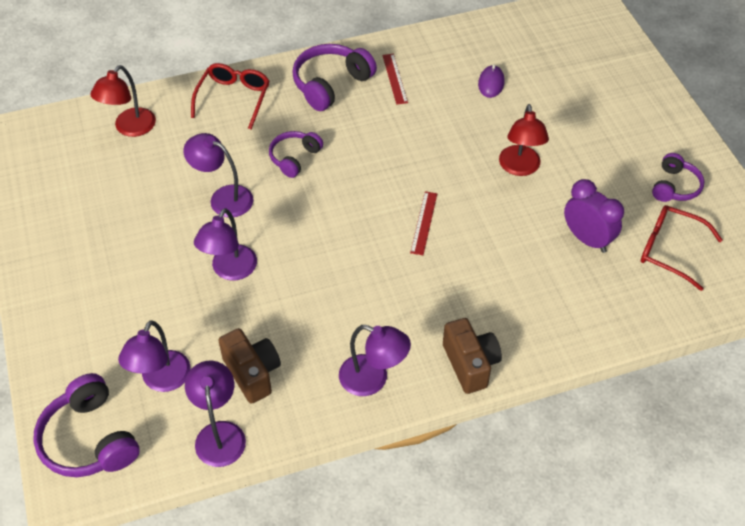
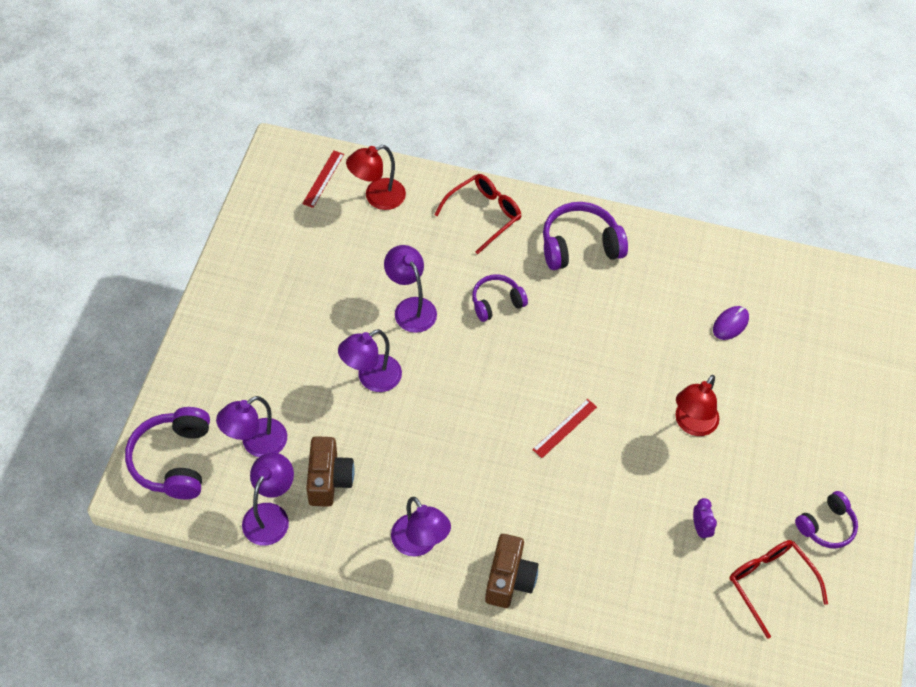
camera: 30 degrees right, 5 degrees up
red ruler [382,54,408,105] -> red ruler moved to [302,150,344,208]
purple clock [564,179,624,253] -> purple clock [693,498,717,540], size x0.55

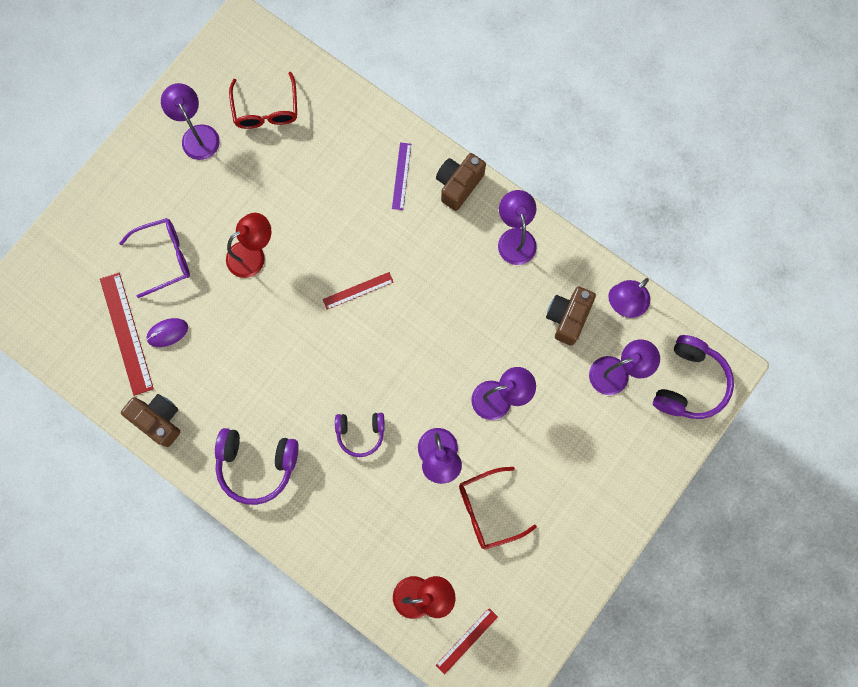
camera: 155 degrees left, 20 degrees up
red glasses [434,174,521,254] -> red glasses moved to [459,467,537,550]
purple clock [693,498,717,540] -> none
purple headphones [795,491,858,548] -> purple lamp [161,83,220,160]
none -> red ruler [100,273,154,396]
none -> purple glasses [119,218,190,298]
none -> brown camera [121,394,180,447]
none -> purple ruler [392,143,411,210]

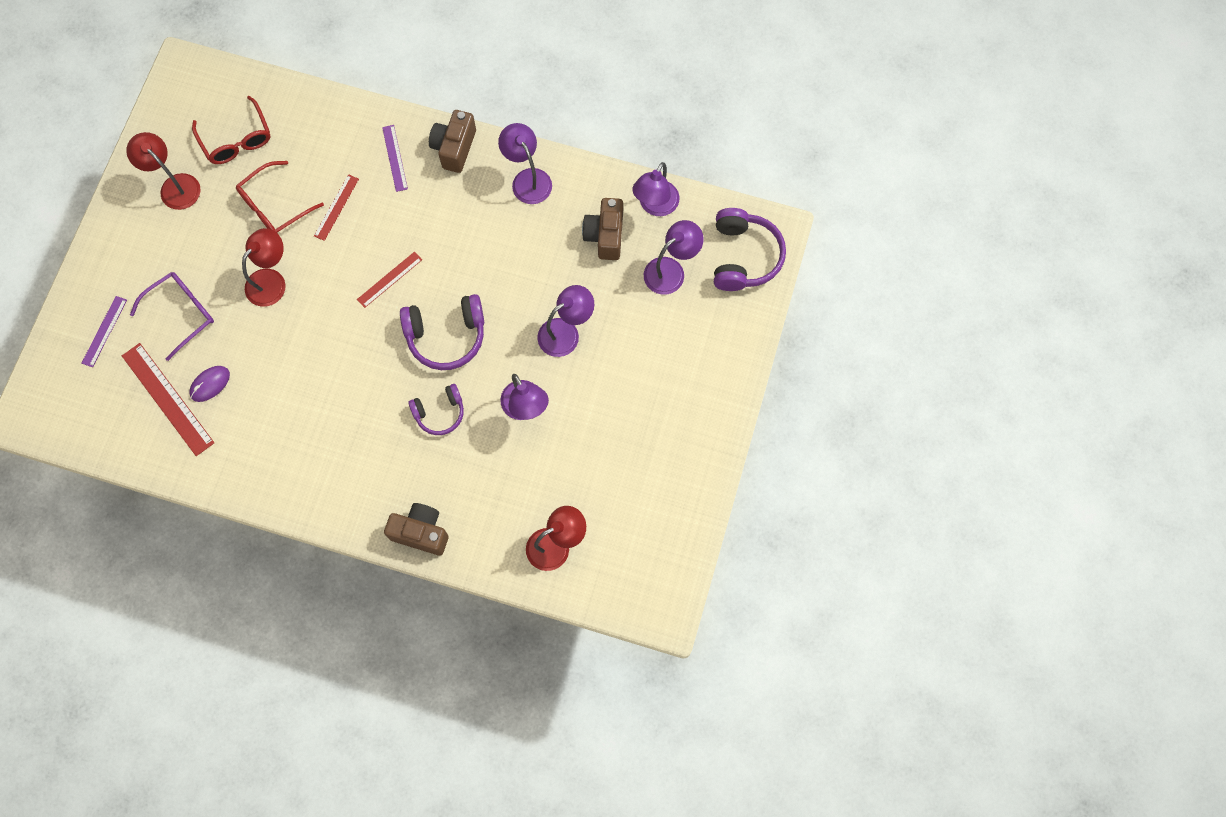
camera: 20 degrees left, 5 degrees down
brown camera [121,394,180,447] -> brown camera moved to [384,503,449,555]
purple lamp [161,83,220,160] -> red lamp [126,132,201,210]
purple headphones [215,428,299,505] -> purple headphones moved to [400,294,484,370]
red ruler [436,608,498,675] -> red ruler moved to [314,174,359,241]
red glasses [459,467,537,550] -> red glasses moved to [236,161,324,234]
none -> purple ruler [82,296,127,367]

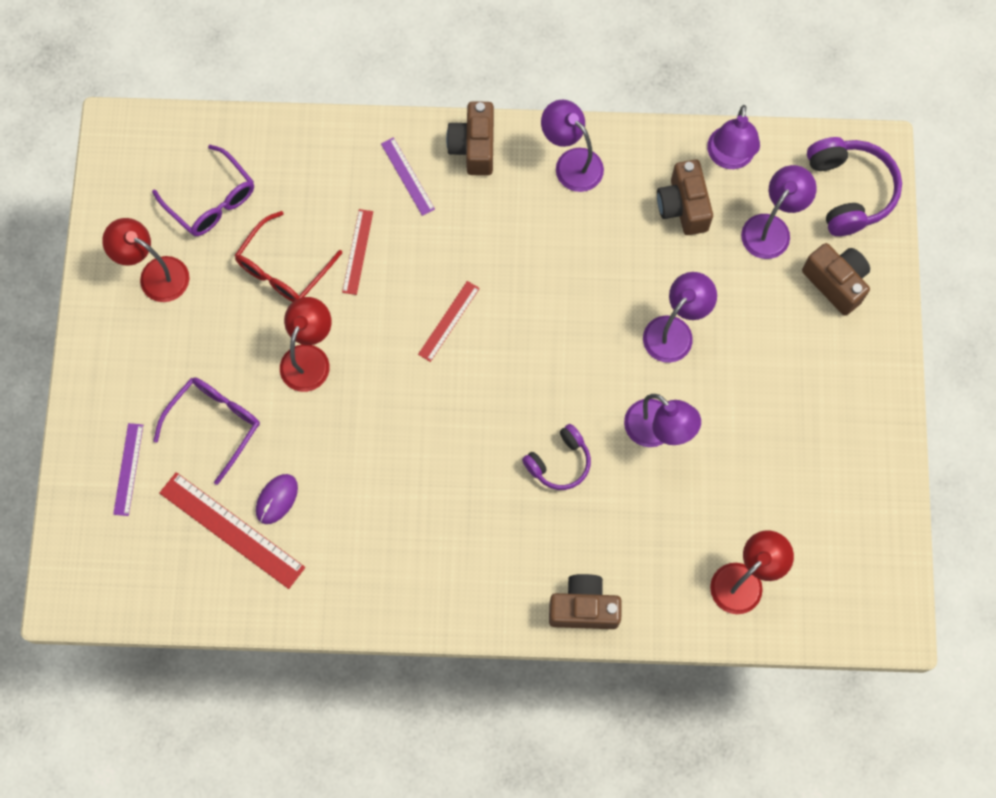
camera: 15 degrees left, 0 degrees up
red glasses [192,96,271,164] -> purple glasses [152,145,254,236]
purple headphones [400,294,484,370] -> none
none -> brown camera [802,243,870,316]

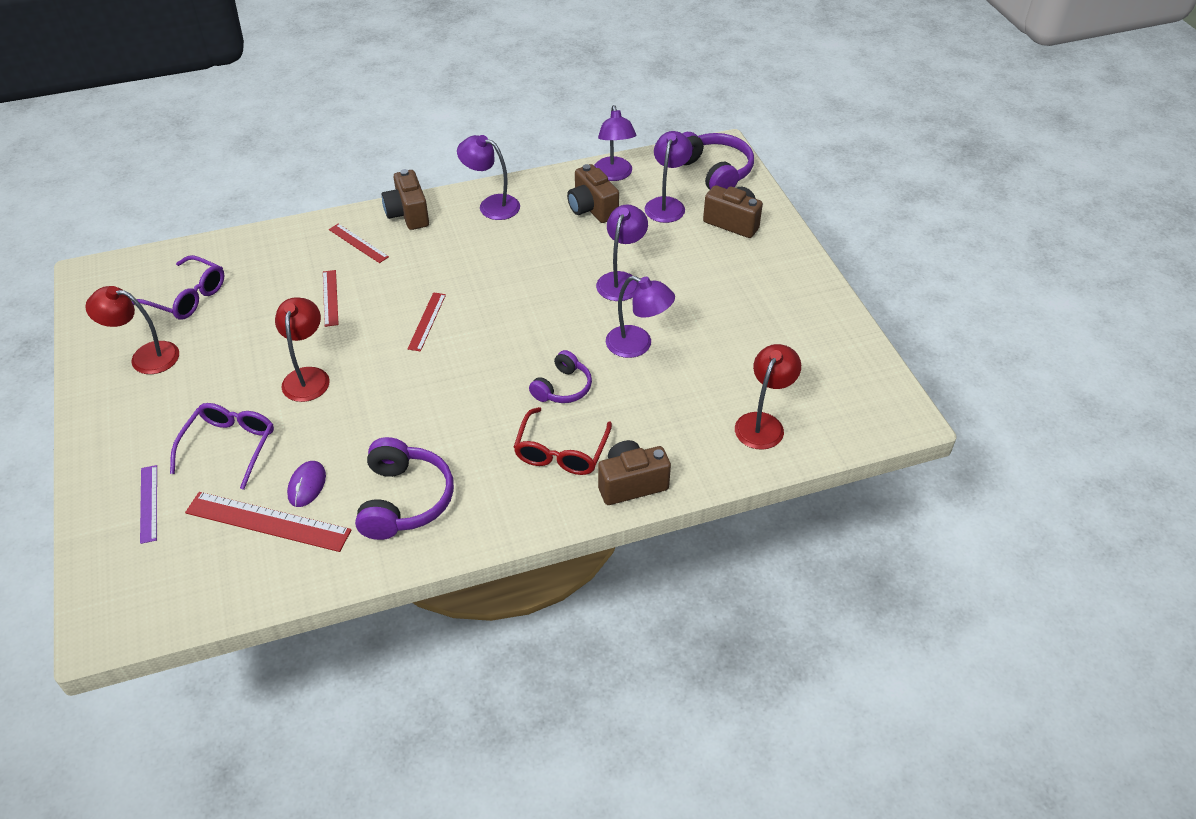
camera: 20 degrees left, 25 degrees down
red glasses [234,211,342,302] -> red glasses moved to [514,407,612,475]
purple ruler [381,137,435,216] -> red ruler [329,224,389,263]
none -> purple headphones [355,437,454,540]

